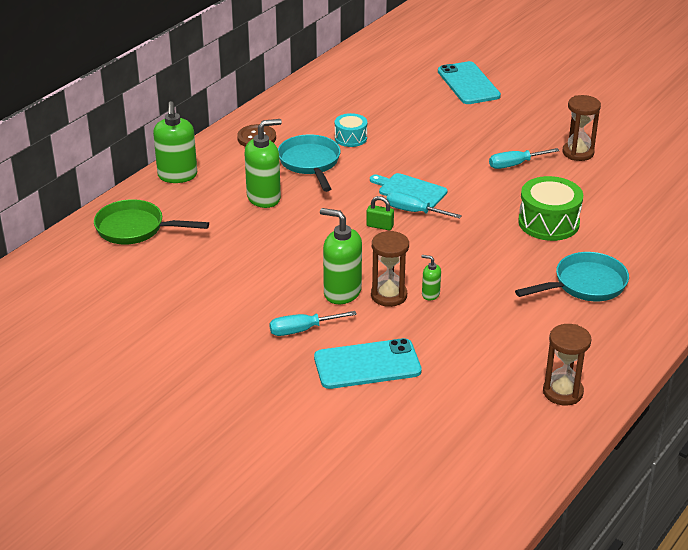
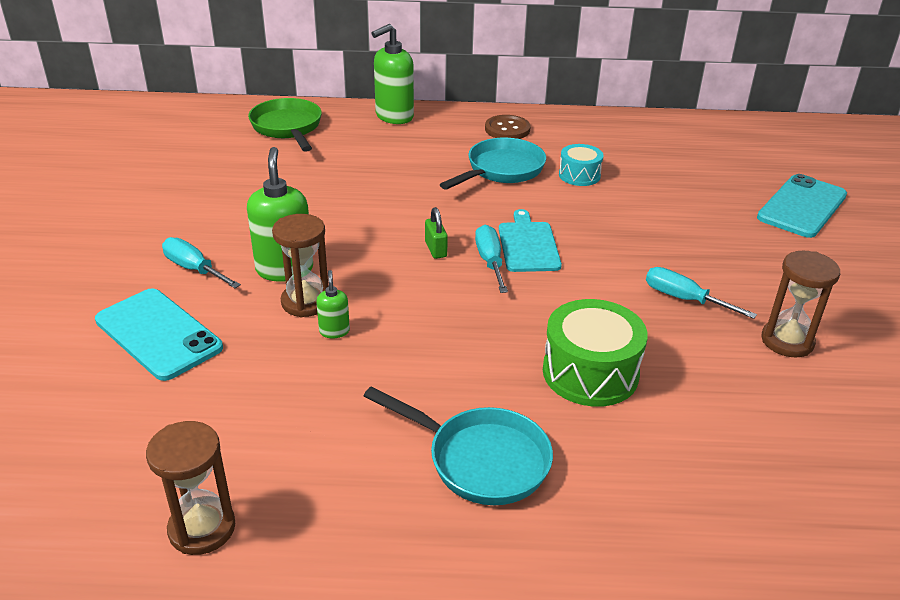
camera: 55 degrees right, 0 degrees up
green soap dispenser [244,119,282,208] -> none

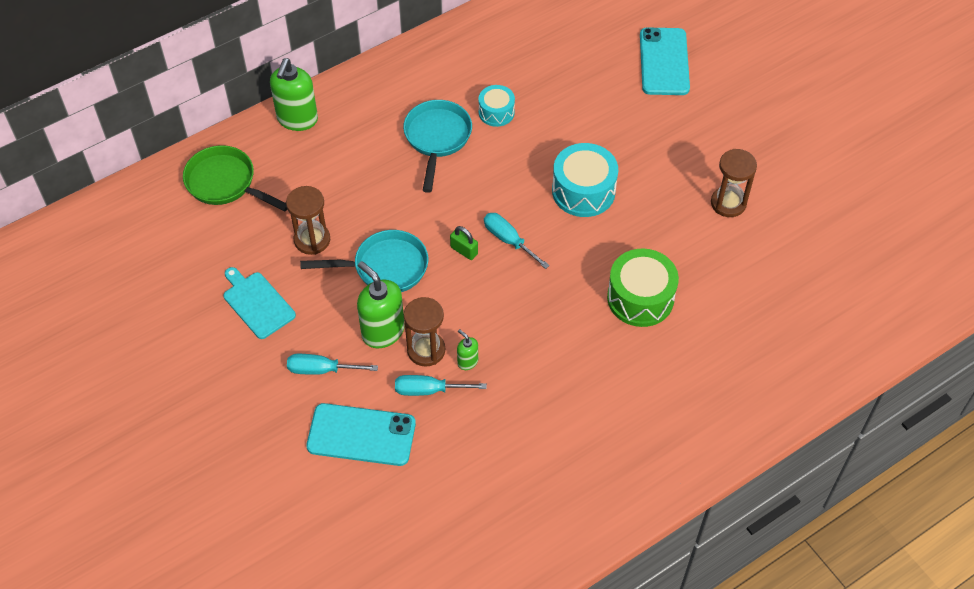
camera: 35 degrees left, 20 degrees up
brown hourglass [146,421,235,555] -> brown hourglass moved to [286,186,330,255]
turquoise pan [364,386,553,505] -> turquoise pan moved to [300,230,428,292]
brown button [485,115,531,139] -> none
turquoise cutting board [499,209,562,272] -> turquoise cutting board moved to [223,267,296,339]
turquoise screwdriver [646,267,757,319] -> turquoise screwdriver moved to [395,375,487,396]
none -> turquoise drum [552,143,618,217]

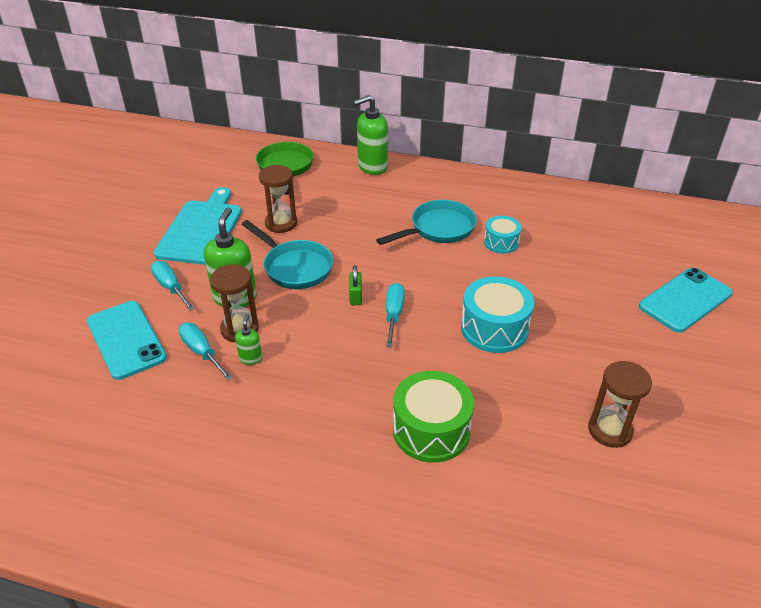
camera: 50 degrees right, 15 degrees down
turquoise cutting board [223,267,296,339] -> turquoise cutting board [154,187,242,265], size x1.57

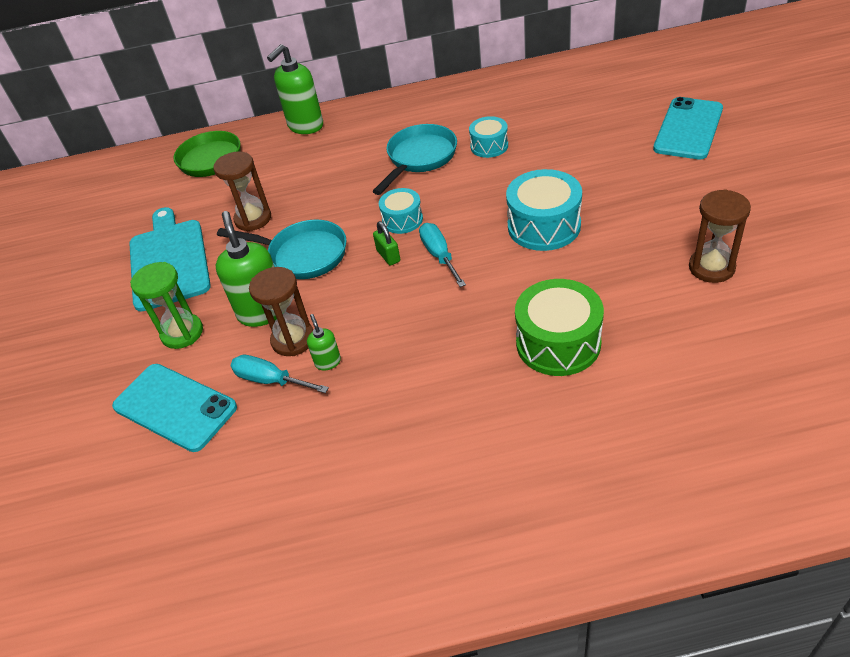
camera: 20 degrees left, 5 degrees up
turquoise screwdriver [151,261,195,311] -> green hourglass [130,262,203,349]
none -> turquoise drum [379,188,423,234]

